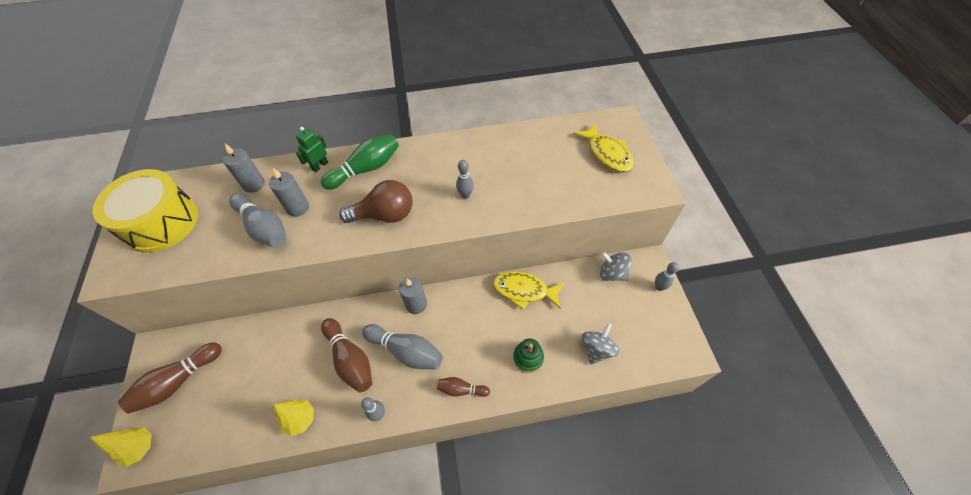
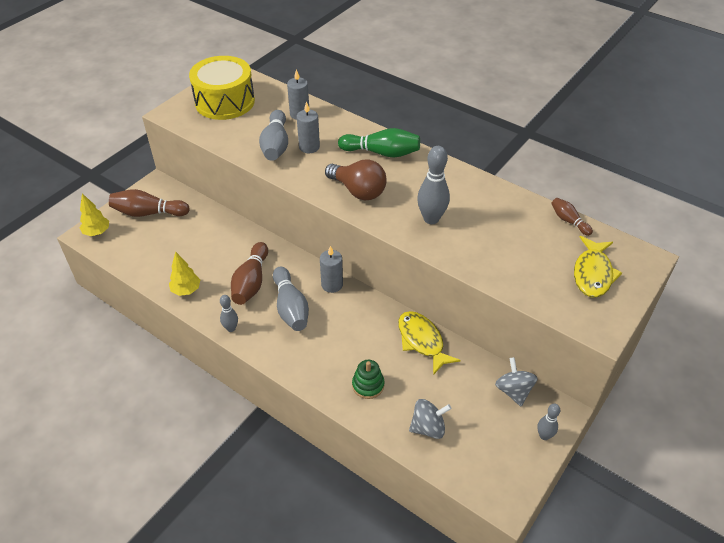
camera: 45 degrees right, 10 degrees down
green robot [296,127,328,172] -> none
brown bowling pin [437,377,490,397] -> brown bowling pin moved to [551,198,593,236]
grey bowling pin [456,160,474,199] -> grey bowling pin [417,146,450,224], size x1.78

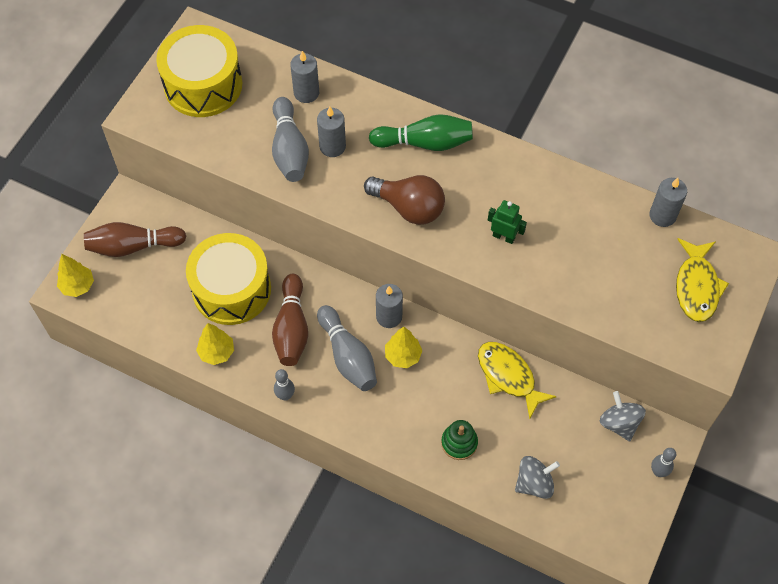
camera: 10 degrees left, 15 degrees up
grey bowling pin [417,146,450,224] -> green robot [488,200,527,244]
brown bowling pin [551,198,593,236] -> grey candle [649,178,687,227]
none -> yellow drum [186,233,271,325]
none -> yellow tree [385,327,422,368]

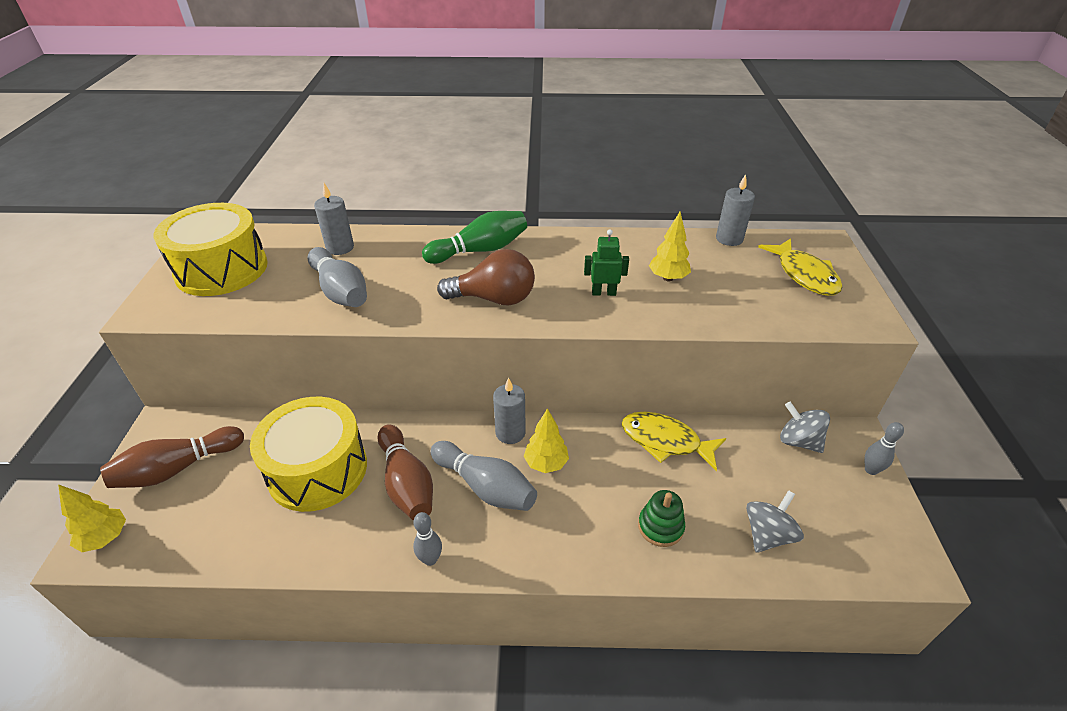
camera: 25 degrees left, 20 degrees down
yellow tree [196,323,234,365] -> yellow tree moved to [649,211,691,281]
grey candle [317,106,346,157] -> none

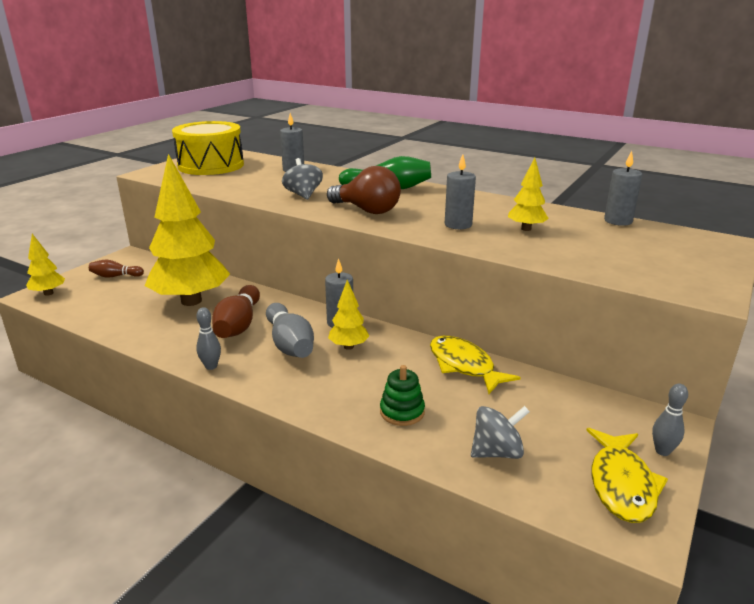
camera: 30 degrees right, 15 degrees down
brown bowling pin [100,426,244,488] -> brown bowling pin [89,260,144,278], size x0.56
yellow drum [250,397,367,512] -> yellow tree [145,154,230,306]
grey bowling pin [308,247,367,307] -> none
green robot [584,229,629,296] -> grey candle [445,154,476,229]
yellow fish [758,238,842,296] -> yellow fish moved to [586,428,668,523]
grey spinning top [780,402,830,453] -> grey spinning top moved to [282,158,323,200]

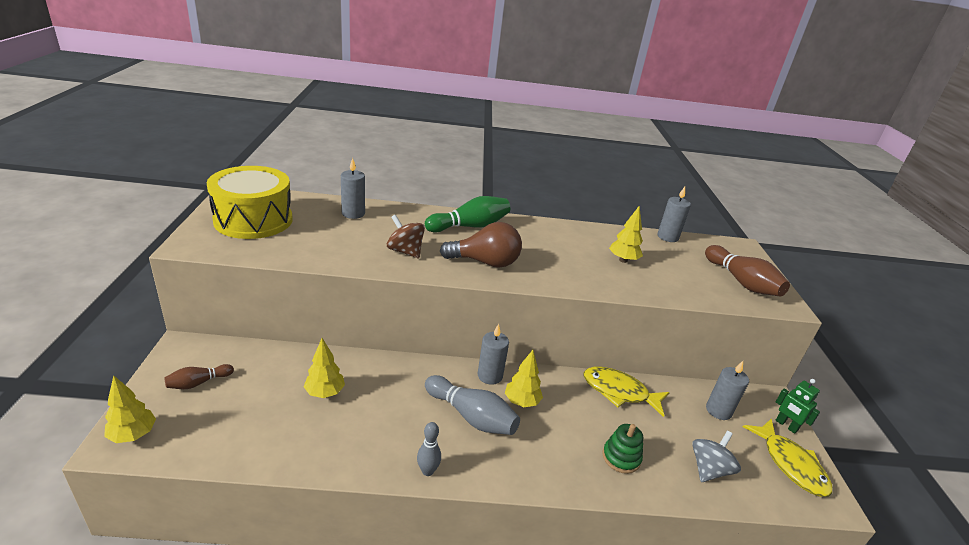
camera: 35 degrees left, 5 degrees up
yellow tree [145,154,230,306] -> yellow tree [304,338,345,398], size x0.45
brown bowling pin [212,285,260,338] -> brown bowling pin moved to [705,245,790,296]
grey spinning top [282,158,323,200] -> brown spinning top [387,215,425,259]
grey candle [445,154,476,229] -> grey candle moved to [706,361,749,420]
grey bowling pin [652,384,688,456] -> green robot [776,379,820,434]

